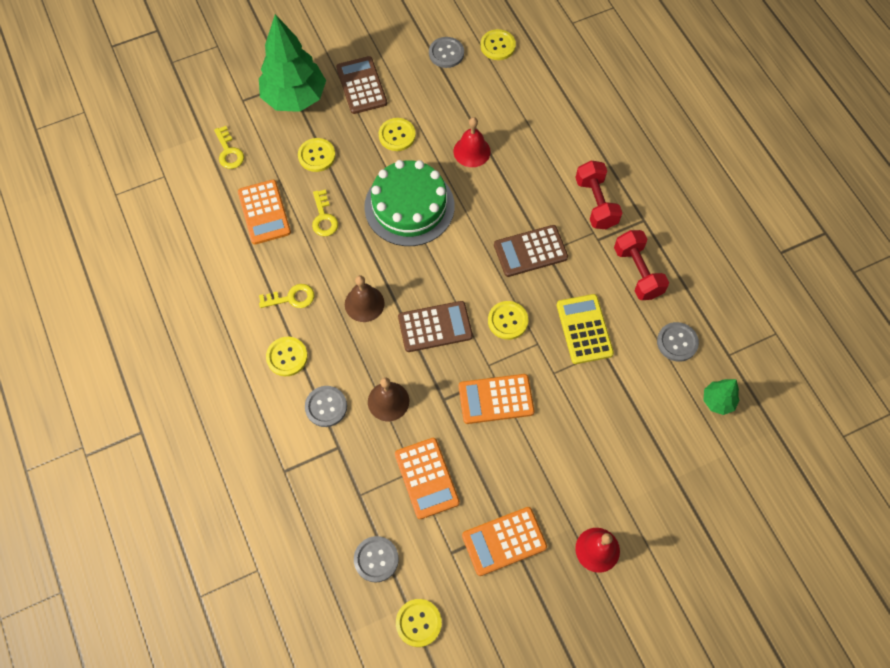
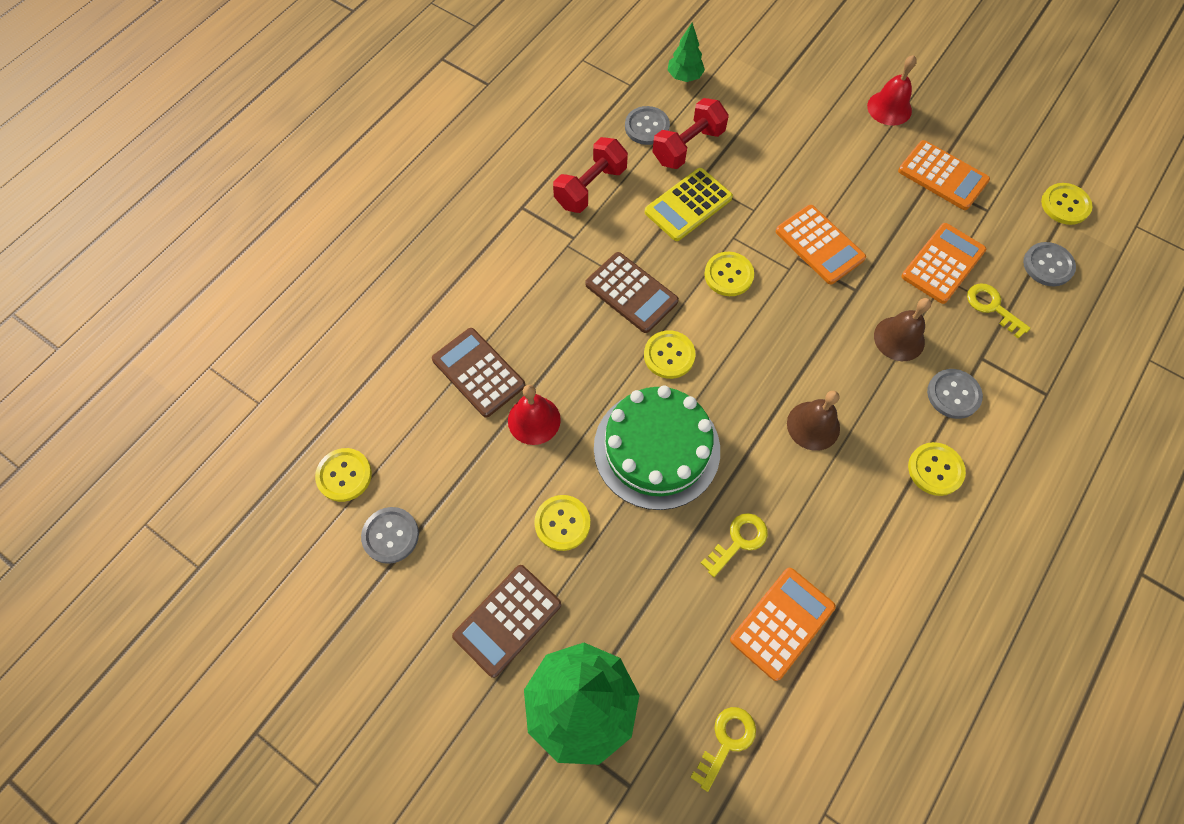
camera: 120 degrees left, 0 degrees up
yellow key [259,284,314,308] -> yellow key moved to [967,283,1031,339]
yellow button [298,138,336,172] -> yellow button moved to [644,330,695,379]
brown calculator [398,301,473,352] -> brown calculator moved to [432,328,525,417]
red dumbbell [575,161,622,229] -> red dumbbell moved to [652,98,729,169]

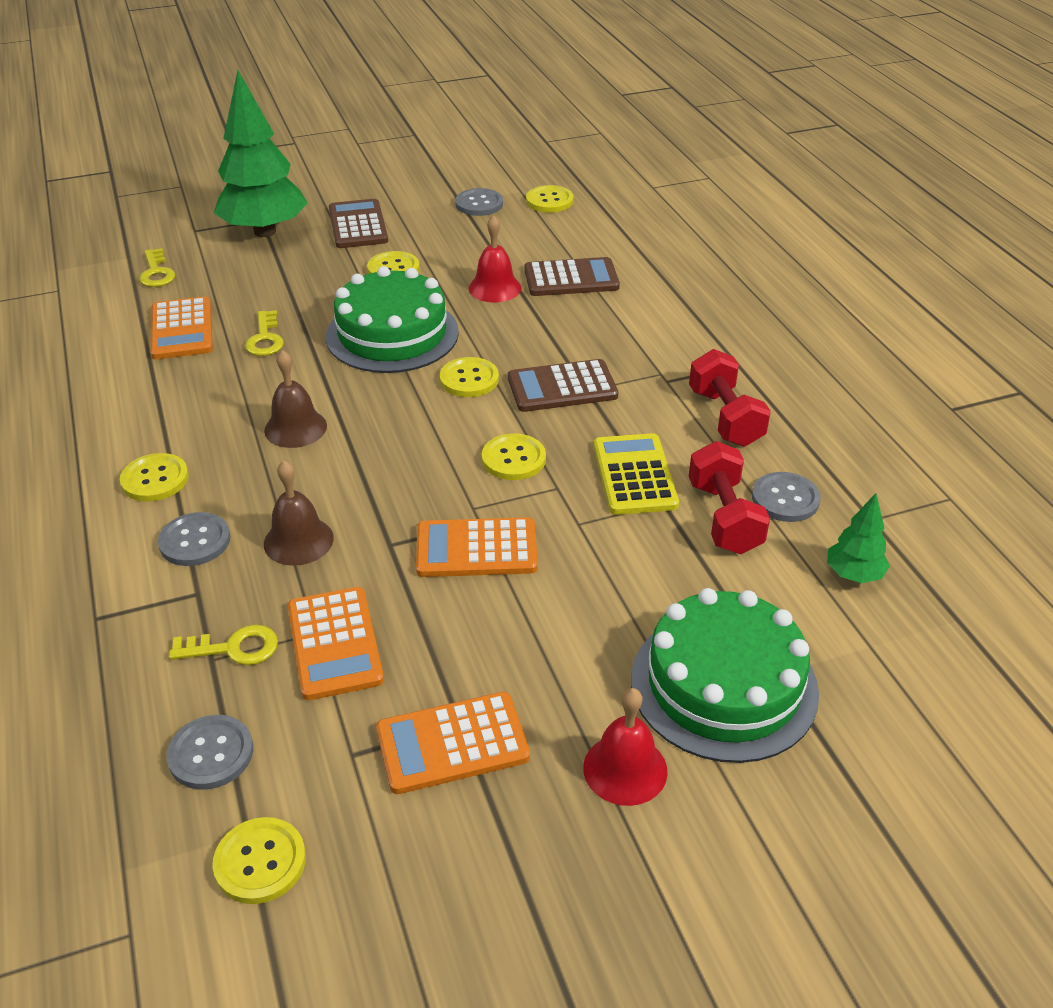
camera: 125 degrees right, 25 degrees down
none -> green cake [631,588,819,763]

